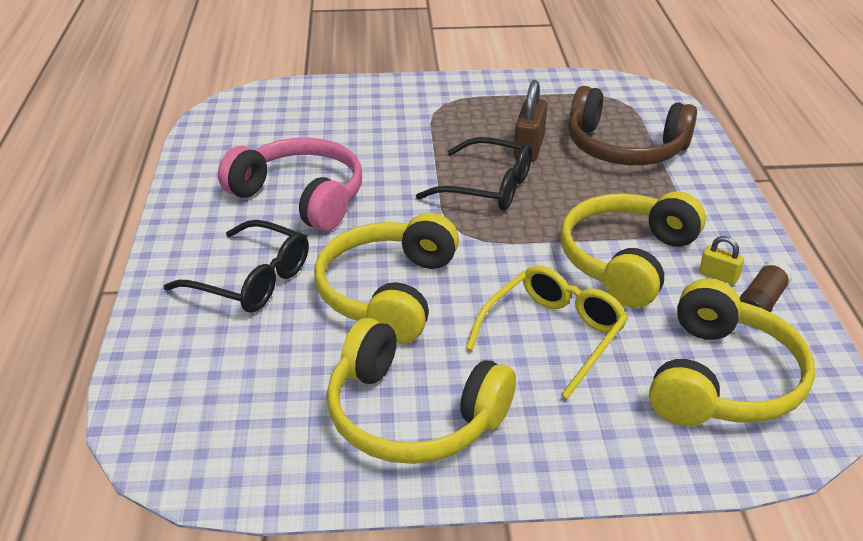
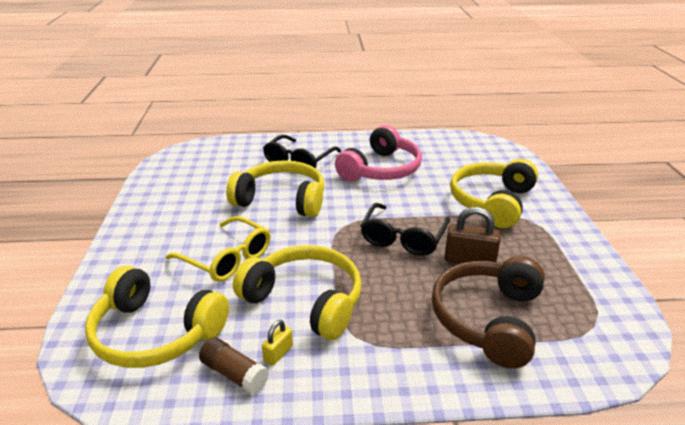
camera: 90 degrees right, 5 degrees down
yellow headphones [327,318,516,464] -> yellow headphones moved to [450,159,538,228]

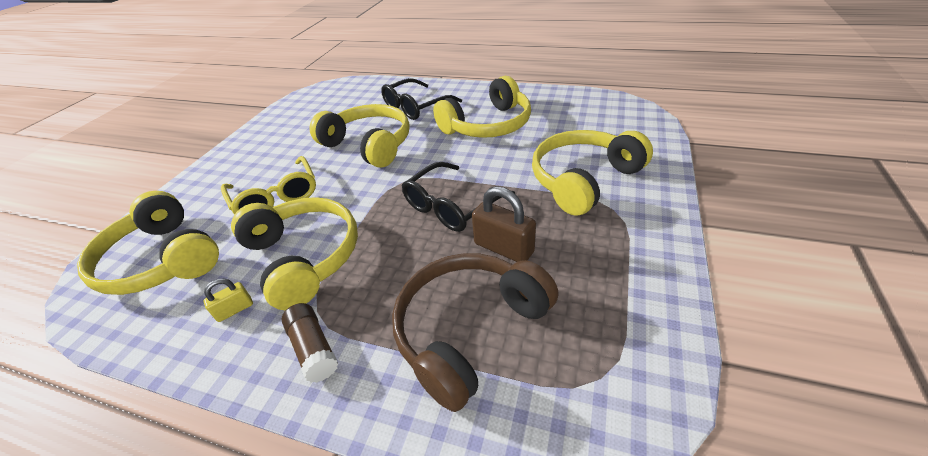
camera: 25 degrees right, 10 degrees up
brown glue stick [199,337,269,394] -> brown glue stick moved to [281,303,338,383]
pink headphones [335,125,422,182] -> yellow headphones [433,76,531,138]

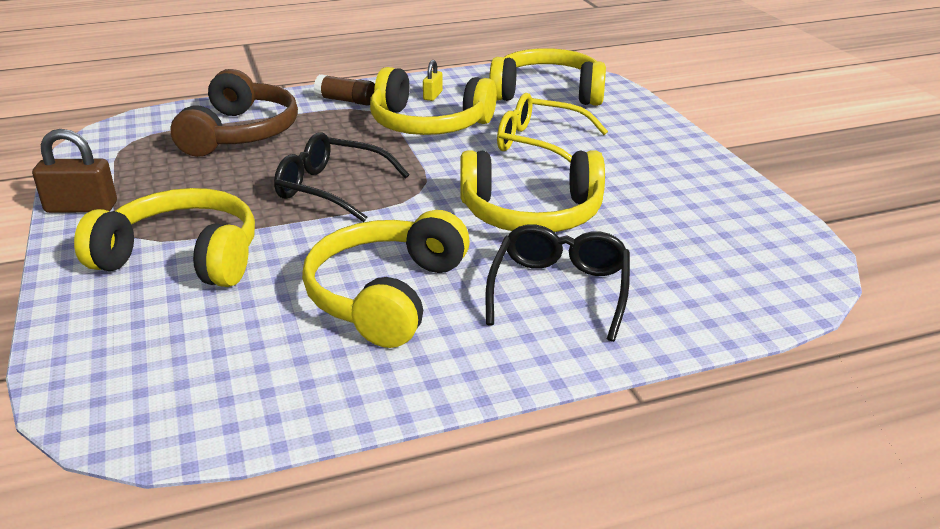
camera: 140 degrees right, 10 degrees down
black glasses [402,162,515,232] -> black glasses turned 75 degrees counterclockwise [274,132,410,222]
brown padlock [472,186,536,262] -> brown padlock moved to [32,129,117,213]
yellow headphones [532,130,653,216] -> yellow headphones turned 90 degrees counterclockwise [74,188,255,287]

